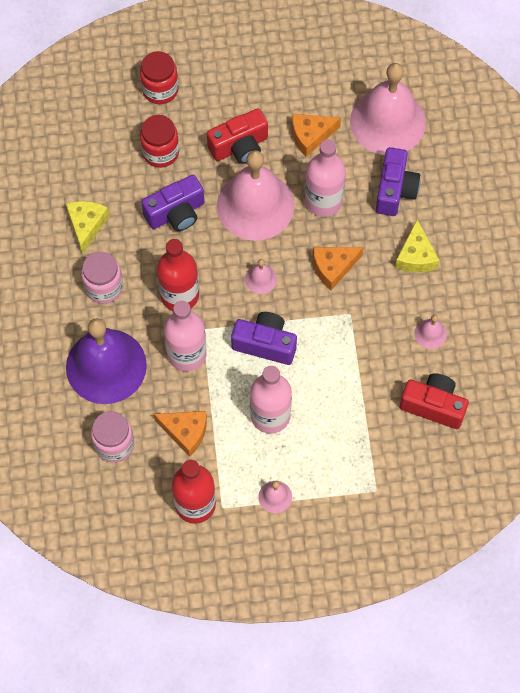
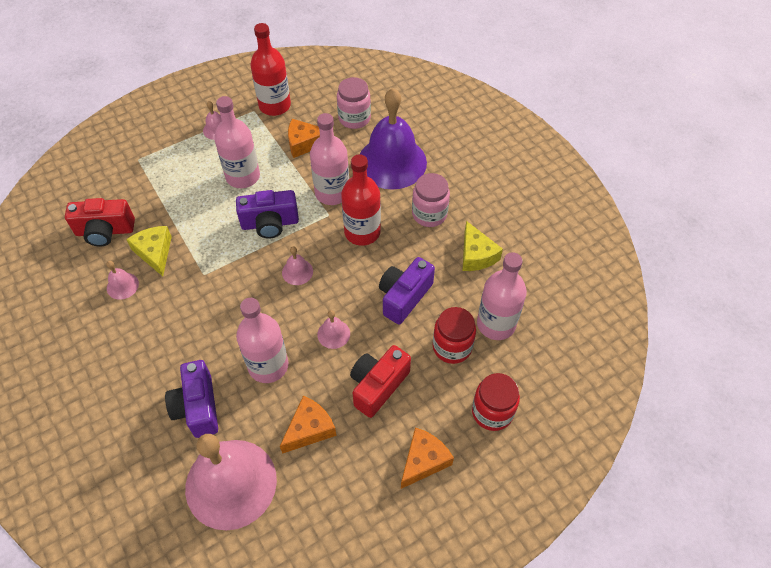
camera: 155 degrees right, 10 degrees down
pink bell [217,150,294,241] -> pink bell [317,310,350,349], size x0.41
orange cheese [312,247,364,290] -> orange cheese moved to [401,428,454,489]
yellow cheese [395,219,440,272] -> yellow cheese moved to [126,226,172,276]
none -> pink bottle [477,252,527,340]

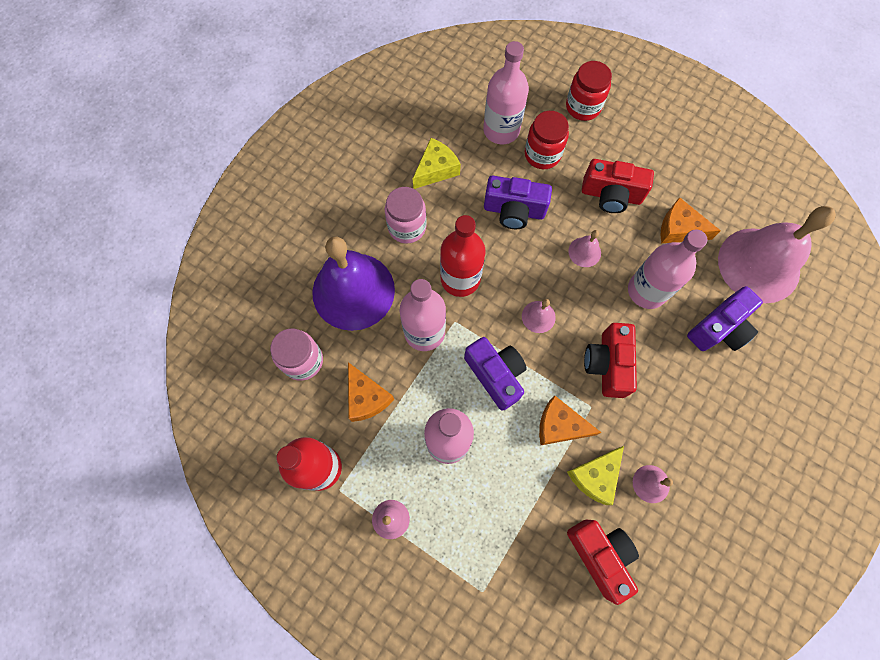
camera: 115 degrees left, 15 degrees up
orange cheese [401,428,454,489] -> orange cheese moved to [539,395,602,445]
none -> red camera [584,323,637,398]

